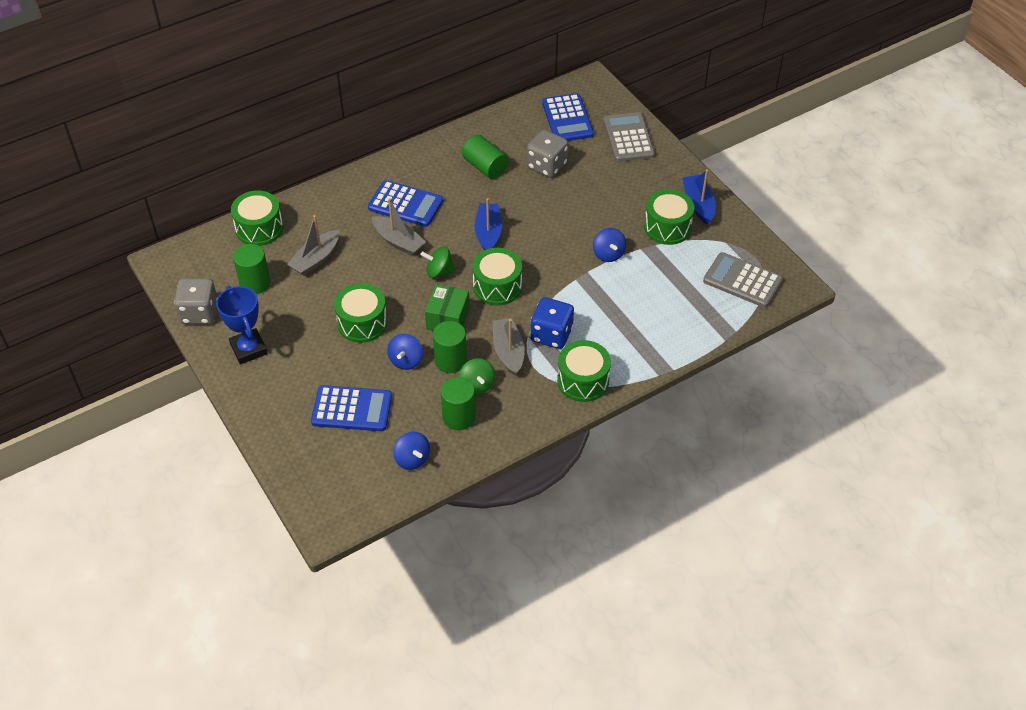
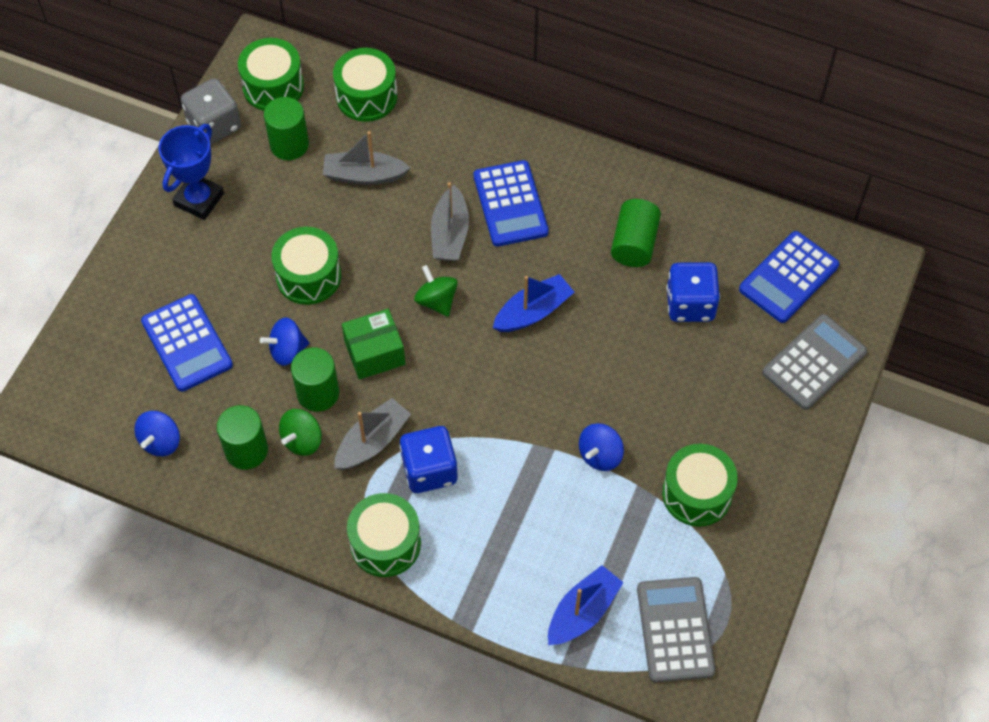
camera: 55 degrees right, 10 degrees up
green drum [472,248,522,306] -> green drum moved to [238,38,304,111]
grey dice [527,130,568,178] -> blue dice [666,262,720,322]
blue boat [682,169,716,225] -> blue boat moved to [548,565,624,645]

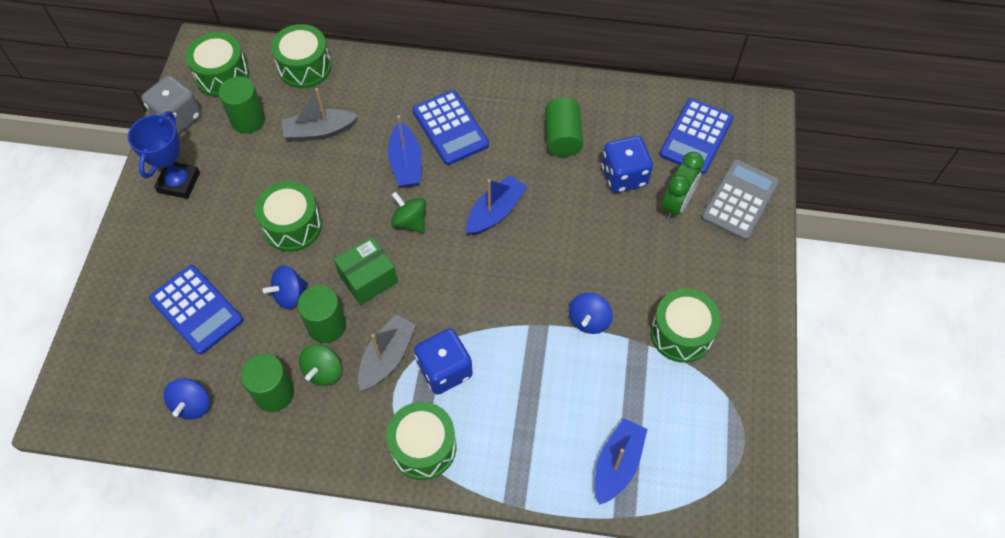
camera: 15 degrees left, 0 degrees up
grey boat [431,182,469,261] -> blue boat [388,115,422,187]
grey calculator [637,577,716,683] -> none
none -> green clock [662,152,704,220]

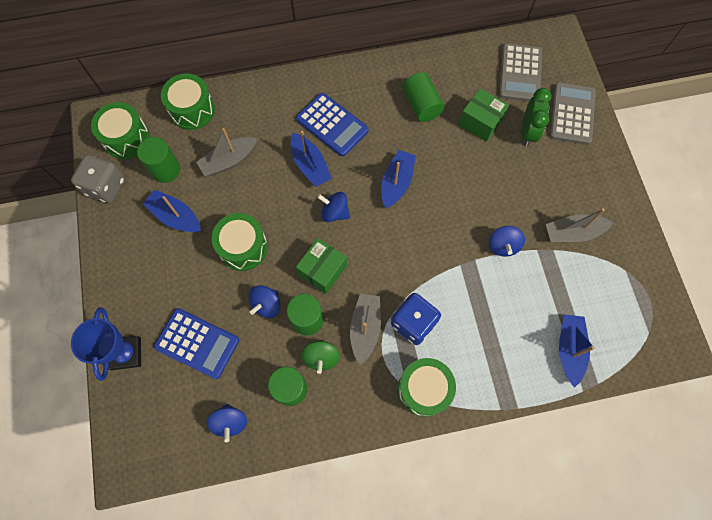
camera: 20 degrees left, 10 degrees up
blue trophy [128,111,200,199] -> blue trophy moved to [71,308,141,381]
green spinning top [391,192,426,233] -> blue spinning top [317,192,350,222]
blue dice [601,136,653,193] -> green box [459,88,509,142]
green drum [651,289,721,363] -> grey boat [546,208,613,242]
blue calculator [659,98,734,174] -> grey calculator [499,43,542,101]
none -> blue boat [143,190,201,232]

